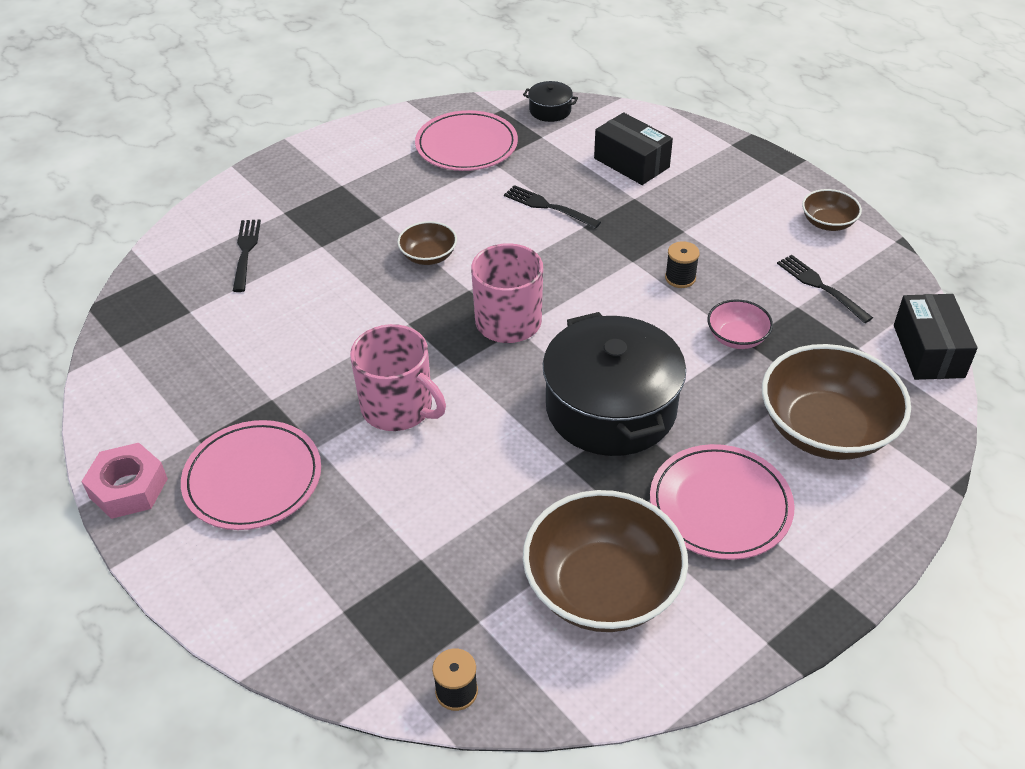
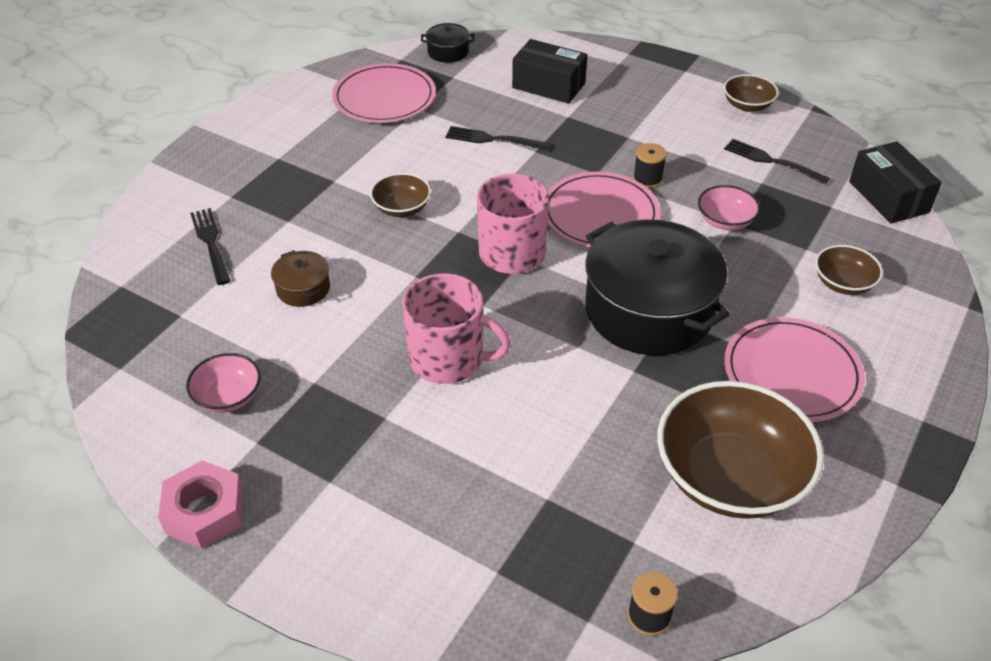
camera: 20 degrees left, 0 degrees up
pink plate [181,420,321,530] -> pink plate moved to [548,172,660,247]
brown bowl [762,344,911,460] -> brown bowl [815,245,883,295], size x0.49
none -> pink bowl [186,353,261,413]
none -> brown pot [271,250,330,307]

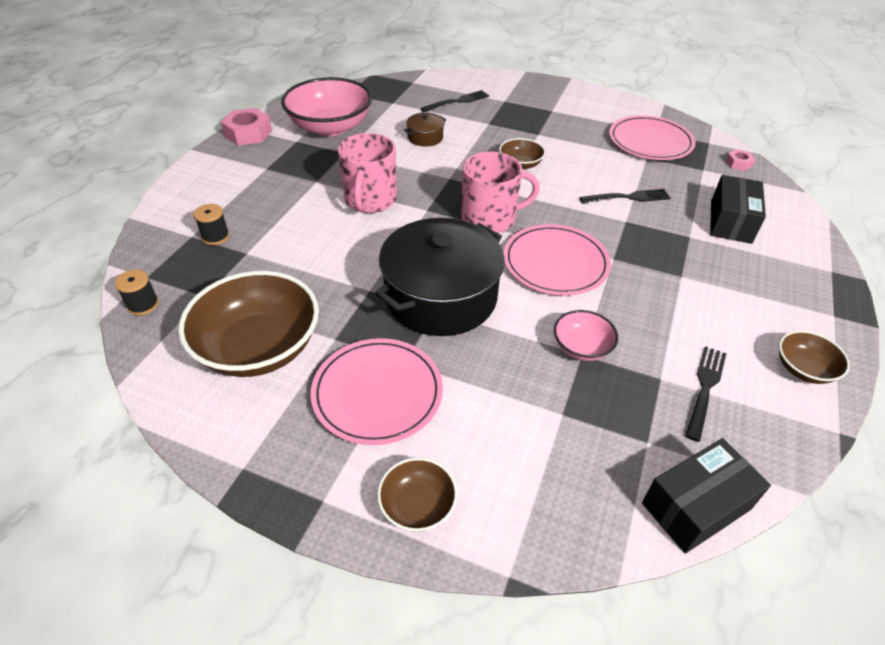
camera: 80 degrees right, 0 degrees up
pink bowl [186,353,261,413] -> pink bowl [281,77,372,136], size x2.05
black pot [421,23,474,63] -> pink nut [726,149,755,171]
black fork [445,126,550,151] -> black fork turned 75 degrees clockwise [580,189,671,203]
black spool [633,143,667,188] -> black spool moved to [194,204,230,245]
brown bowl [815,245,883,295] -> brown bowl moved to [377,458,457,532]

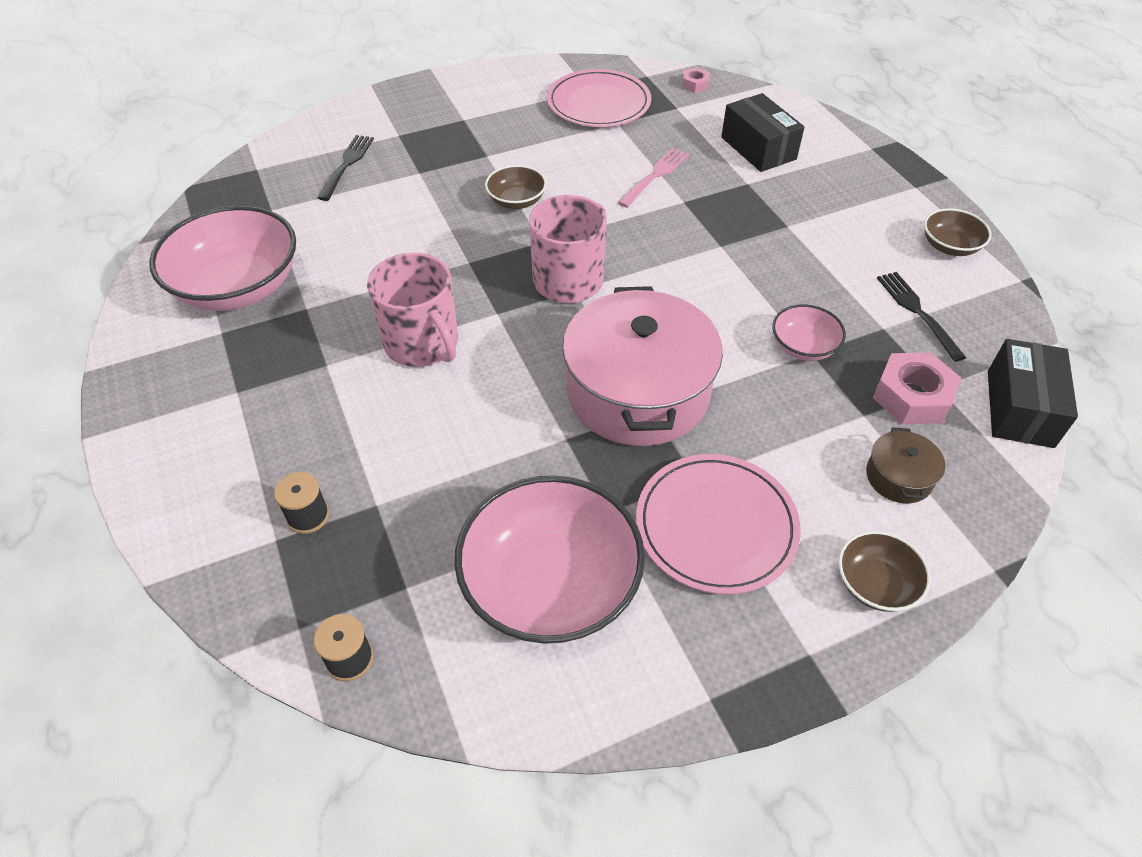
camera: 45 degrees left, 5 degrees up
brown bowl [178,271,319,377] -> pink bowl [454,475,645,644]
pink nut [221,108,272,145] -> pink nut moved to [873,352,961,424]
black pot [375,218,504,336] -> pink pot [562,286,723,446]
brown pot [404,113,446,147] -> brown pot moved to [866,427,945,503]
pink plate [503,224,611,296] -> none
black fork [580,189,671,203] -> pink fork [618,148,689,208]

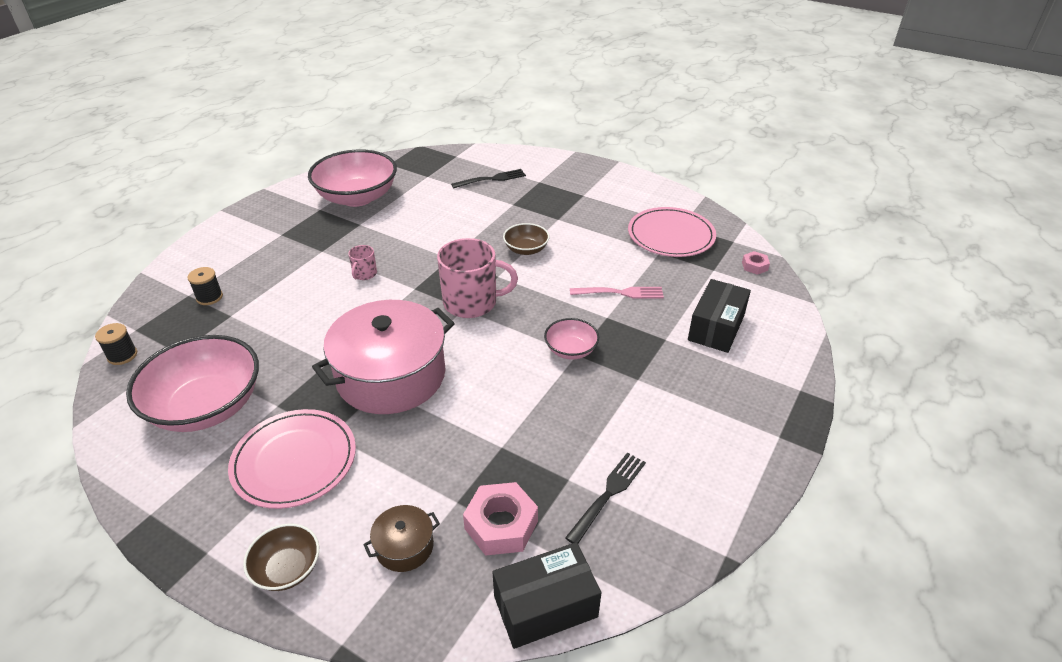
camera: 55 degrees right, 10 degrees down
pink mug [367,253,458,367] -> pink mug [348,245,377,280], size x0.47
pink bowl [772,304,846,361] -> pink bowl moved to [544,318,599,360]
brown bowl [924,208,991,256] -> none

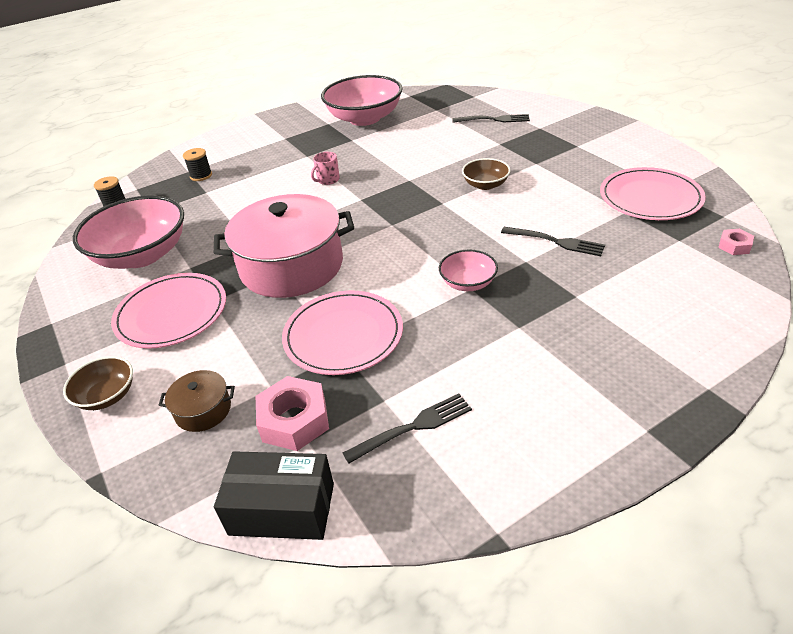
camera: 30 degrees right, 0 degrees up
pink mug [437,238,518,318] -> none
pink fork [570,287,664,298] -> black fork [501,227,605,256]
black box [688,279,751,353] -> none
none -> pink plate [282,290,403,375]

